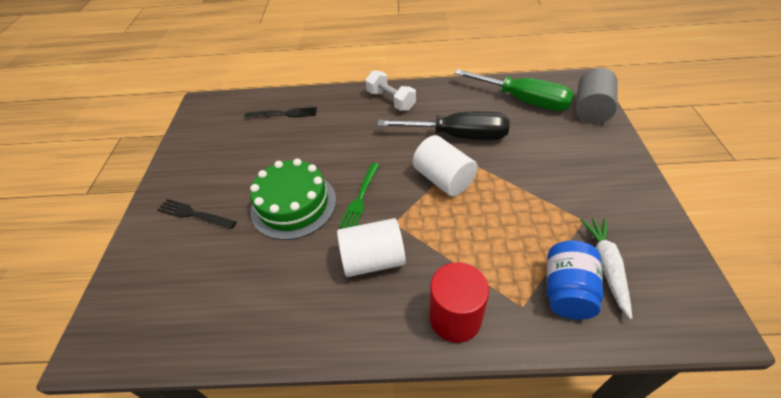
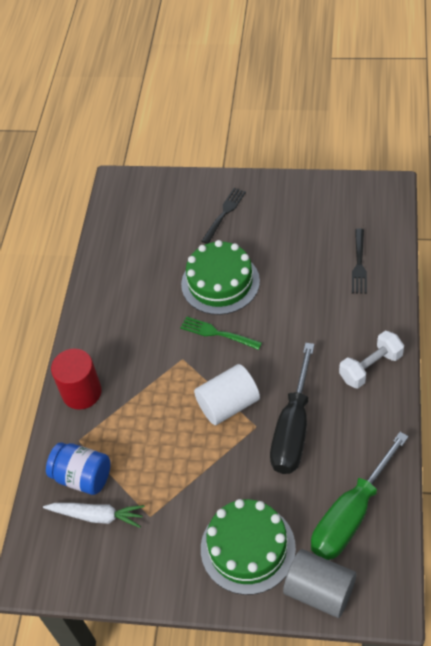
camera: 100 degrees right, 5 degrees up
white cylinder [337,218,406,277] -> none
none -> green cake [201,499,296,595]

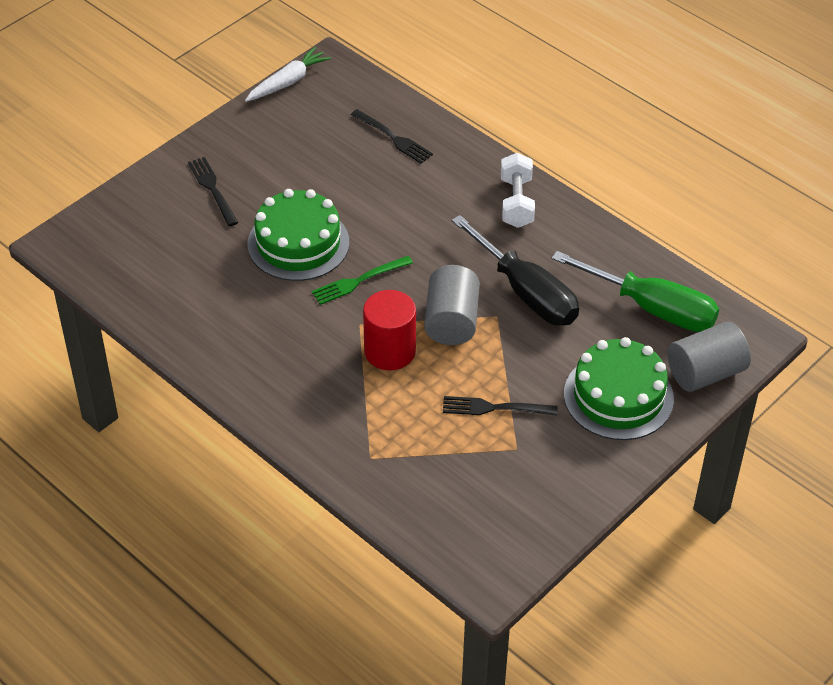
camera: 60 degrees left, 5 degrees down
white carrot [43,503,145,528] -> white carrot moved to [245,47,331,102]
blue jar [46,442,111,495] -> none
red cylinder [51,349,102,410] -> red cylinder moved to [363,290,416,371]
white cylinder [194,364,260,425] -> grey cylinder [424,265,480,345]
green screwdriver [311,432,409,560] -> green screwdriver turned 45 degrees counterclockwise [551,251,719,332]
none -> black fork [443,396,558,416]

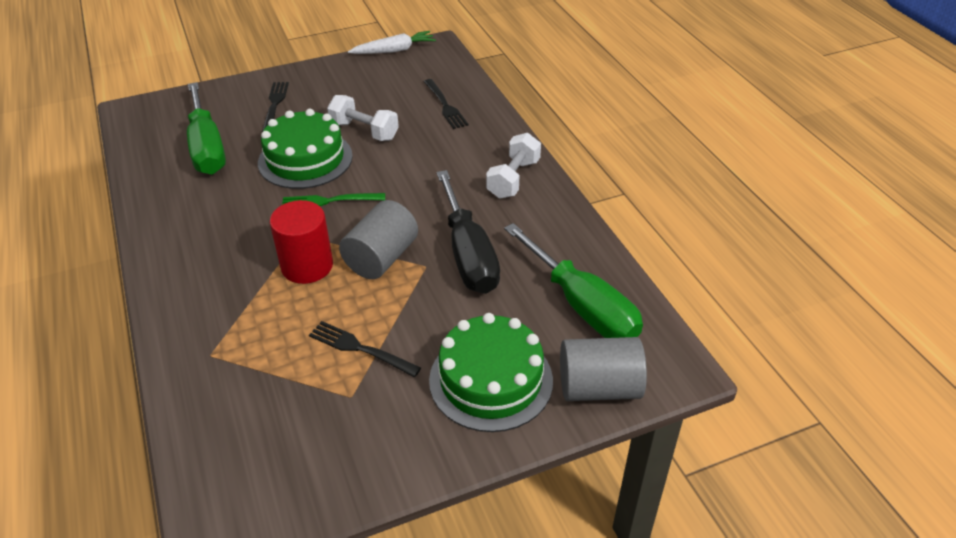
camera: 25 degrees right, 5 degrees down
none -> green screwdriver [187,82,226,175]
none -> white dumbbell [327,95,399,141]

